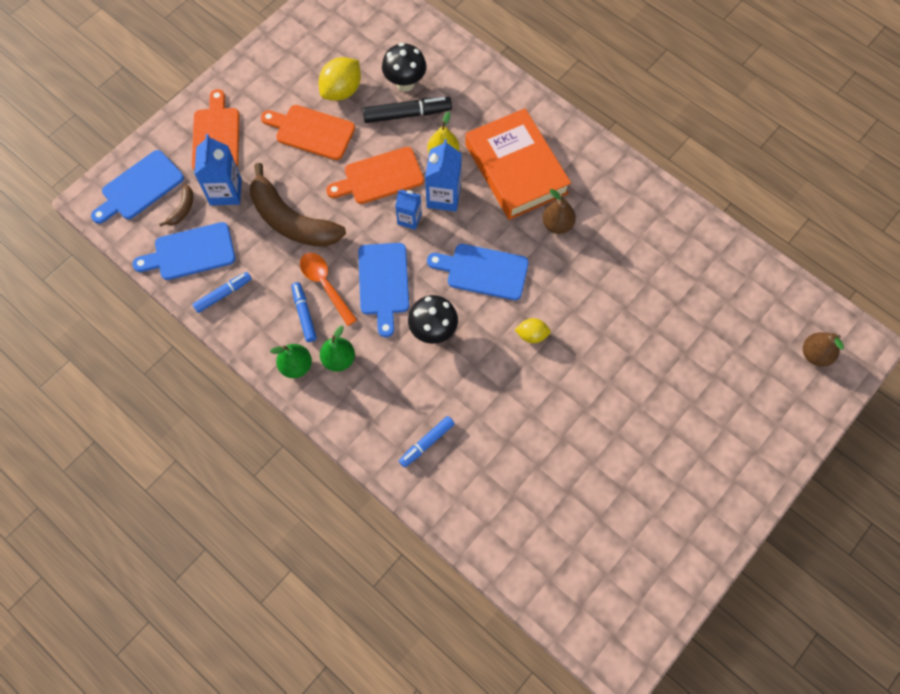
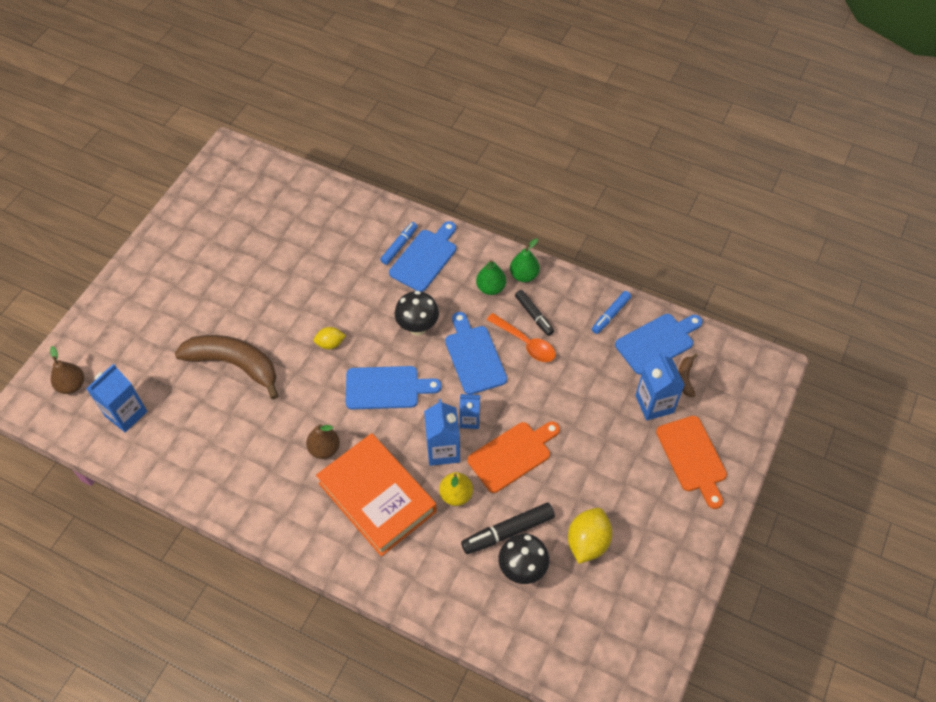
camera: 165 degrees right, 10 degrees down
blue cutting board [91,150,184,224] -> blue cutting board moved to [389,221,456,292]
brown banana [250,163,346,247] -> brown banana moved to [175,335,279,400]
orange cutting board [261,105,355,160] -> none
blue marker [291,282,317,342] -> black marker [515,290,554,336]
none -> blue carton [86,364,147,432]

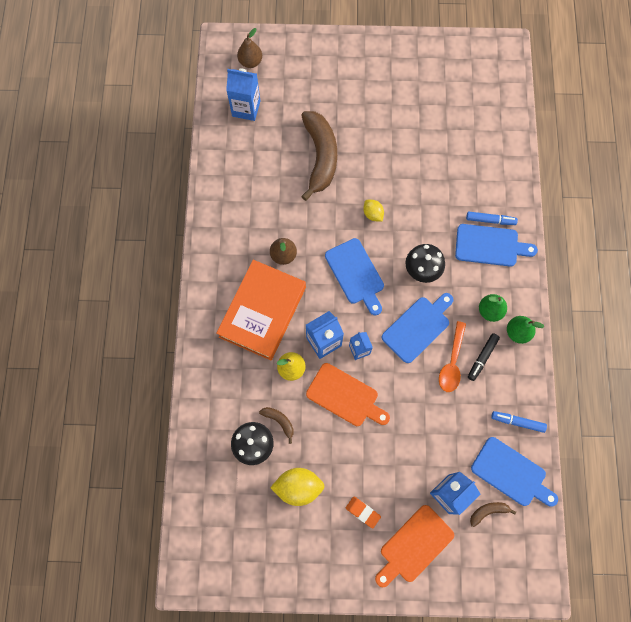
camera: 65 degrees right, 15 degrees up
black marker [461,503,555,554] -> brown banana [259,407,294,444]
none -> orange eraser [346,496,381,529]

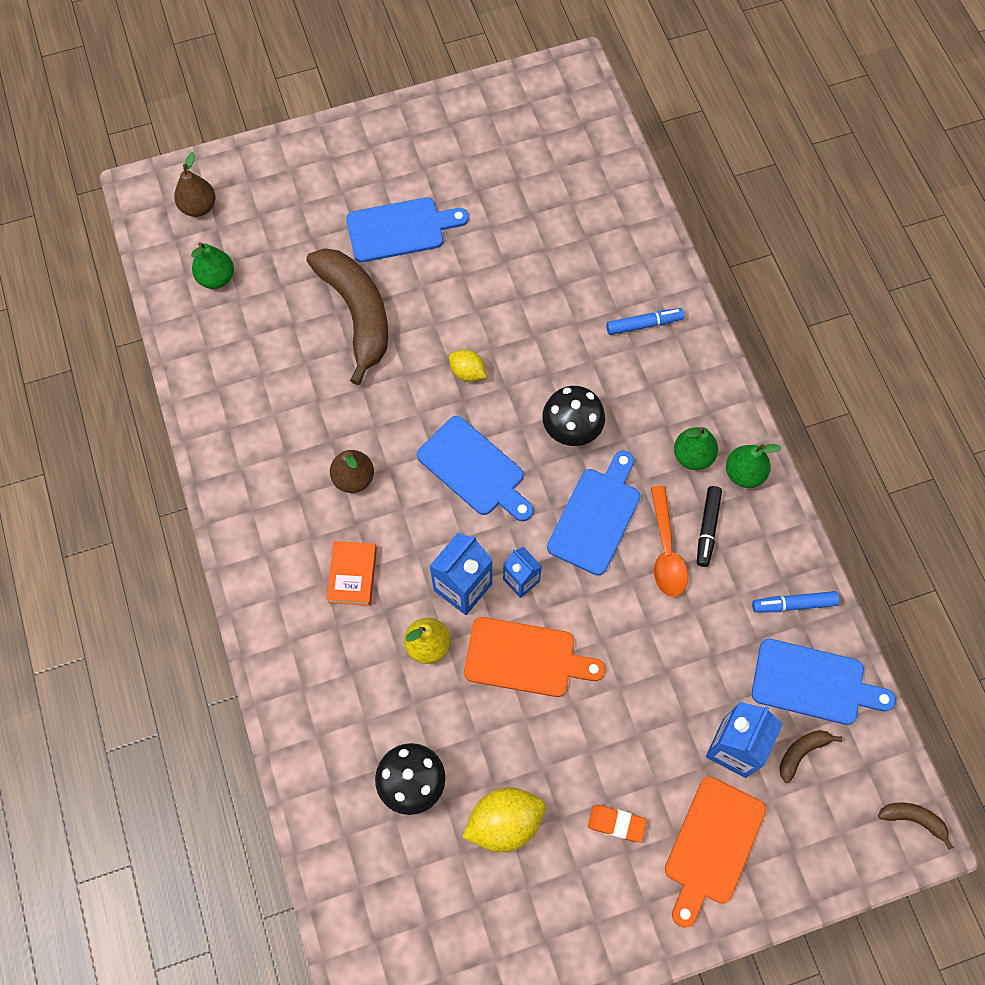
camera: 20 degrees left, 5 degrees down
orange book [216,260,306,360] -> orange book [326,541,377,606], size x0.45
blue carton [226,69,260,121] -> green pear [191,242,234,289]
brown banana [259,407,294,444] -> brown banana moved to [878,803,953,850]
blue cutting board [455,224,538,267] -> blue cutting board moved to [346,197,469,262]

